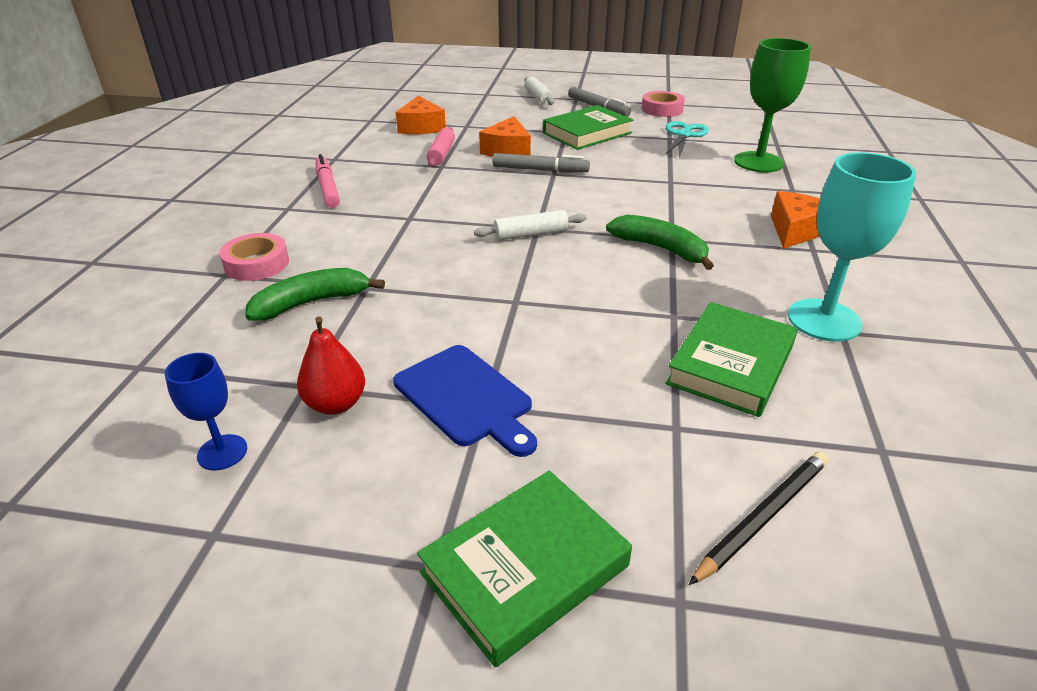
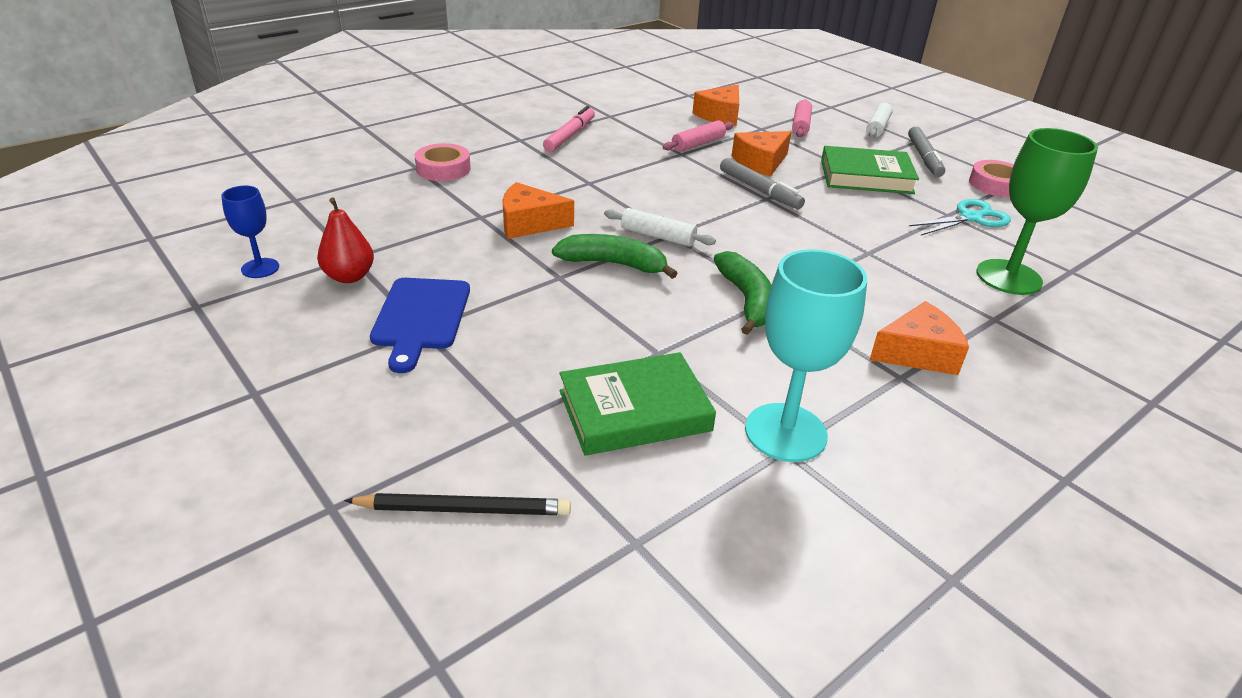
camera: 40 degrees right, 0 degrees up
green banana [245,268,385,321] -> green banana moved to [552,234,678,279]
green book [417,471,632,667] -> none
none -> orange cheese [503,182,574,239]
none -> pink rolling pin [792,99,812,137]

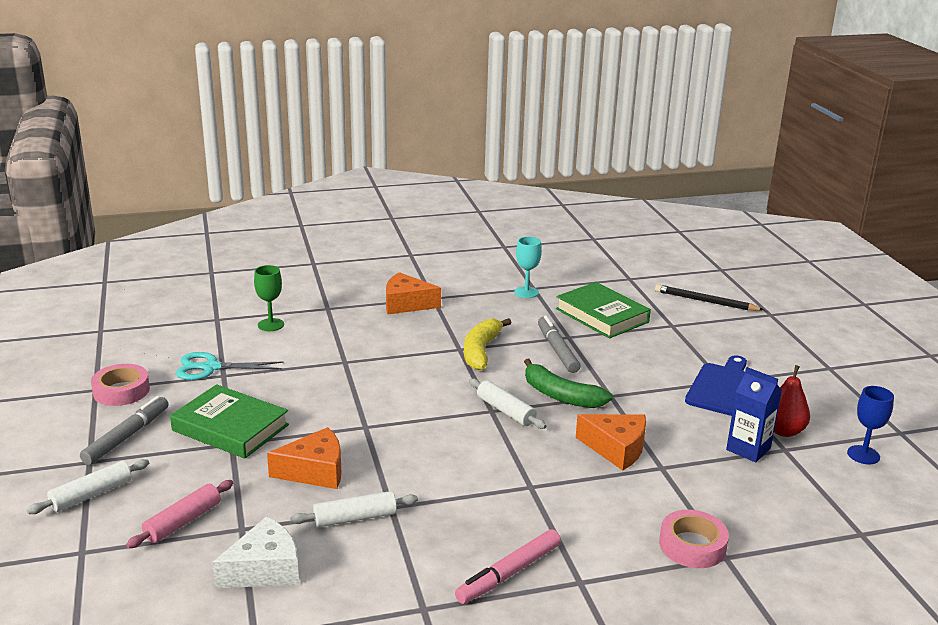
camera: 155 degrees left, 10 degrees down
green book [559,352,716,456] -> green book turned 45 degrees clockwise [556,282,651,338]
pink rolling pin [663,120,734,152] -> white rolling pin [290,491,418,527]
orange cheese [692,85,739,126] -> white cheese [212,516,299,588]
green banana [713,251,771,335] -> yellow banana [464,318,512,370]
grey marker [720,158,805,209] -> grey marker moved to [538,315,580,373]
turquoise goblet [745,249,867,462] -> turquoise goblet [514,236,542,298], size x0.54
green goblet [977,128,1098,295] -> green goblet [254,265,284,331], size x0.54
none -> blue carton [726,367,782,462]

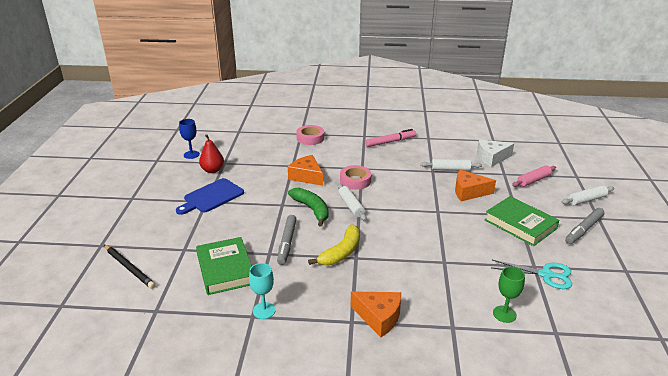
camera: 160 degrees left, 5 degrees up
pink tape [91,364,150,406] -> pink tape moved to [340,165,371,190]
blue carton [726,367,782,462] -> none

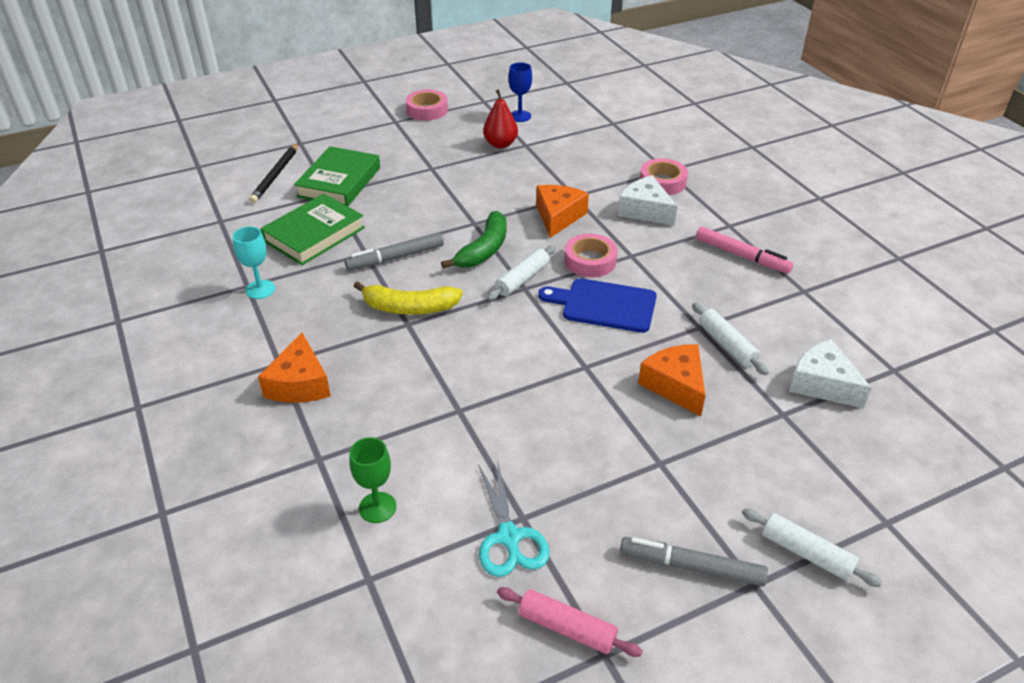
camera: 60 degrees right, 10 degrees up
blue cutting board [176,178,244,215] -> blue cutting board moved to [538,278,657,333]
green book [485,196,559,246] -> green book moved to [294,146,380,206]
pink rolling pin [512,165,556,187] -> pink rolling pin moved to [497,587,643,657]
none -> pink tape [406,89,448,121]
none -> white cheese [617,175,677,226]

